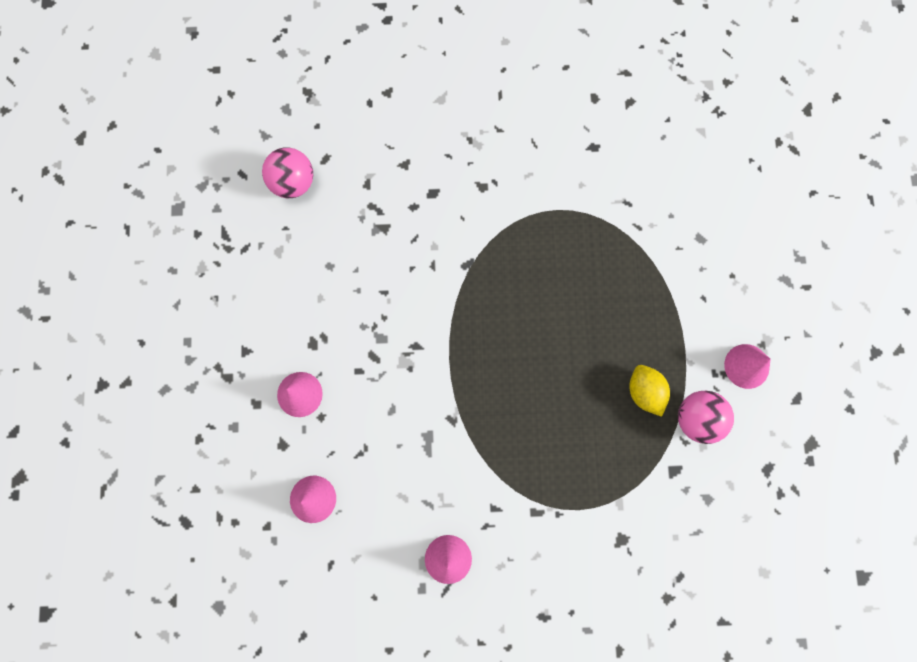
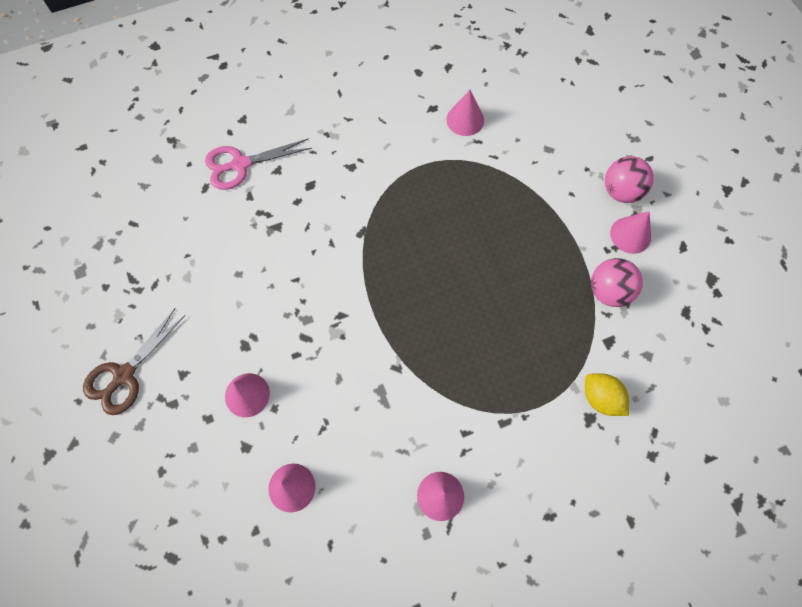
camera: 20 degrees left, 10 degrees down
pink ball [262,147,313,198] -> pink ball moved to [605,156,654,203]
yellow lemon [629,365,670,417] -> yellow lemon moved to [585,373,629,416]
none -> brown scissors [83,308,186,415]
none -> pink scissors [205,138,312,190]
none -> pink cone [447,90,484,136]

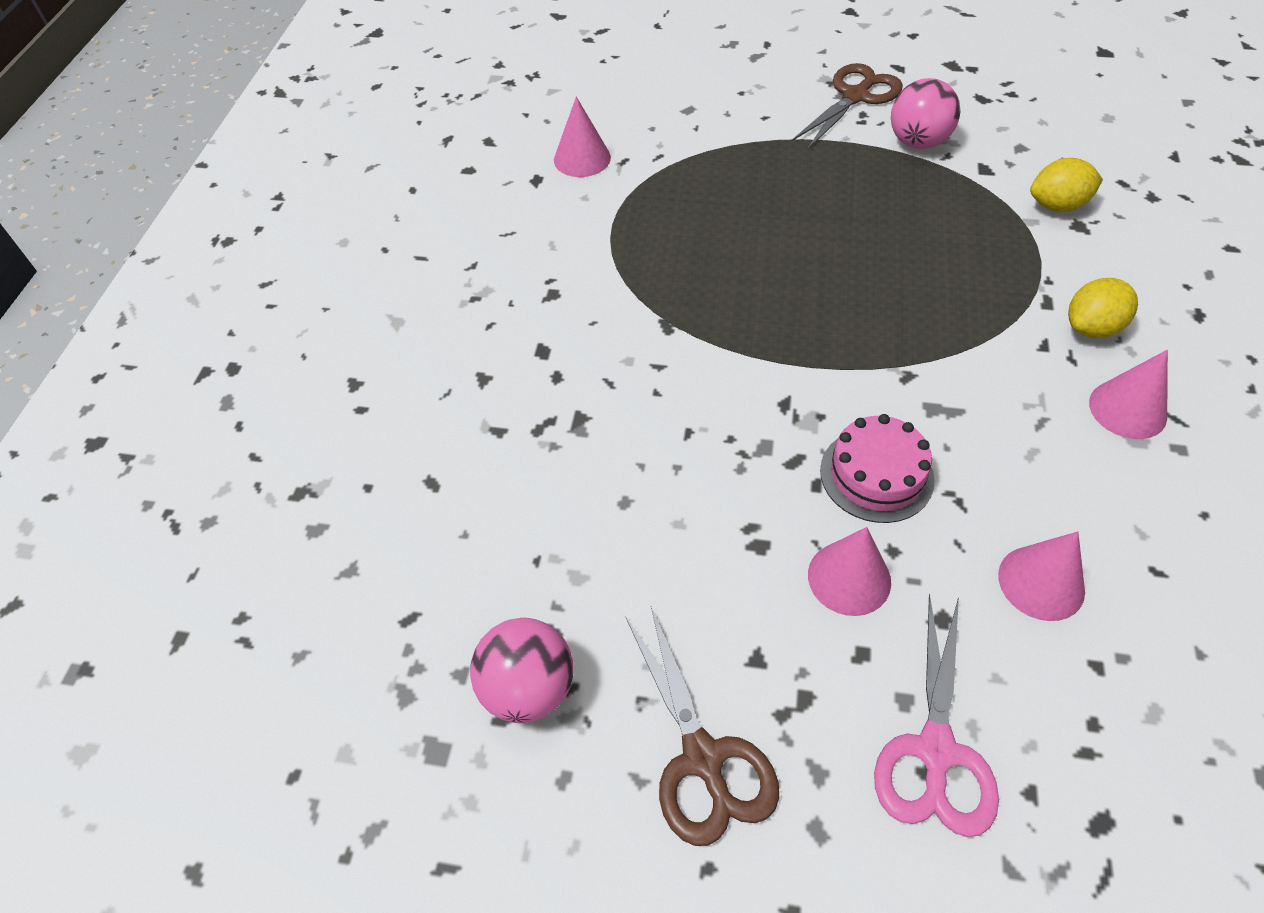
camera: 55 degrees left, 15 degrees down
pink scissors [205,138,312,190] -> pink scissors moved to [874,593,999,837]
pink ball [605,156,654,203] -> pink ball moved to [470,618,573,723]
pink cone [610,211,651,254] -> brown scissors [792,63,903,150]
none -> pink cake [820,414,935,523]
none -> yellow lemon [1068,278,1138,338]

